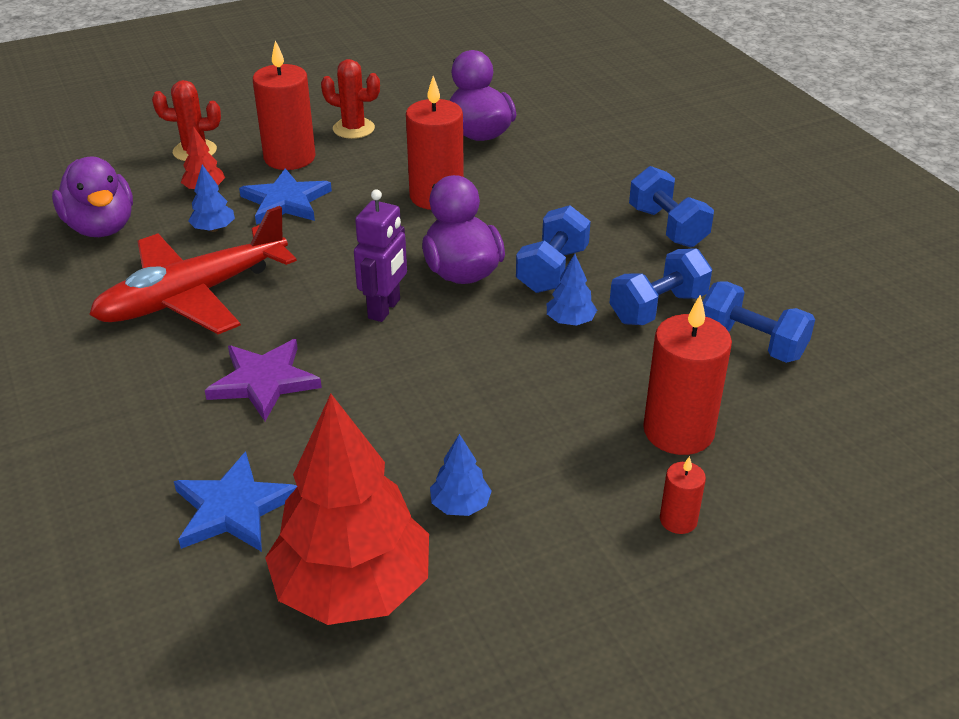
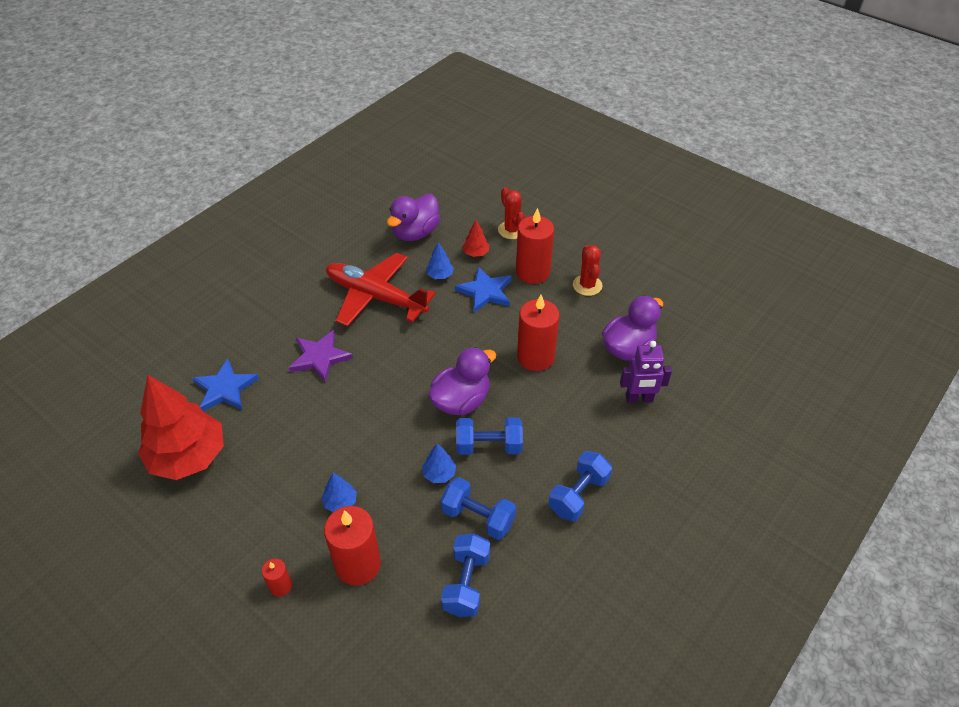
camera: 65 degrees right, 10 degrees up
purple robot [354,189,407,322] -> purple robot moved to [620,341,672,403]
blue tree [430,434,492,516] -> blue tree moved to [321,473,357,512]

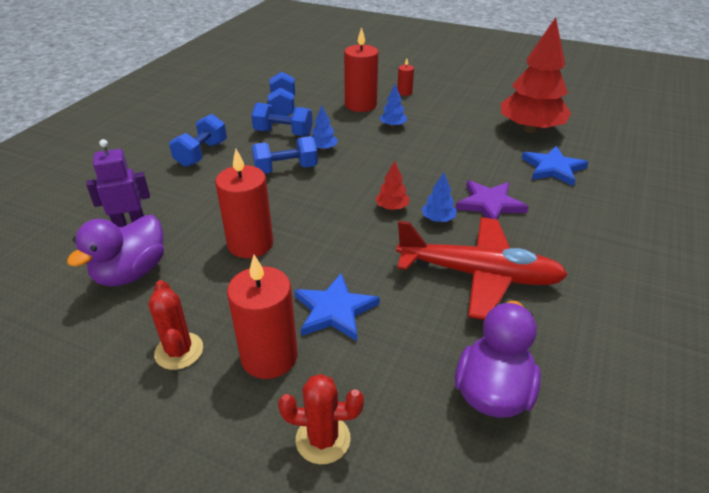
camera: 165 degrees right, 10 degrees down
blue tree [426,242,454,279] -> blue tree moved to [422,172,457,222]
purple duck [428,347,497,415] -> none
red tree [462,220,489,257] -> red tree moved to [375,161,409,210]
red cactus [498,187,525,239] -> red cactus turned 45 degrees counterclockwise [278,374,364,464]

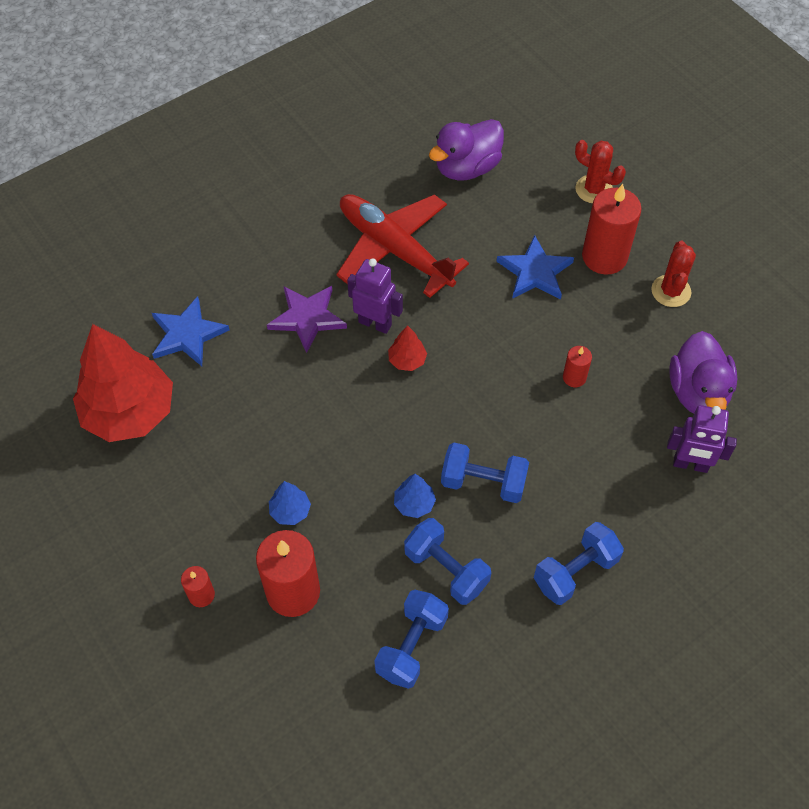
camera: 150 degrees left, 20 degrees up
purple duck [67,215,164,286] -> purple duck turned 120 degrees clockwise [669,331,737,414]
red candle [215,149,273,258] -> red candle [563,346,592,387], size x0.49
blue tree [422,172,457,222] -> purple robot [347,258,403,334]

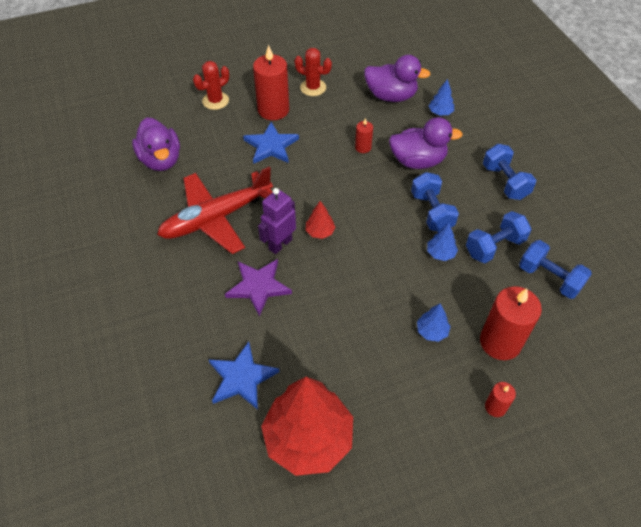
camera: 75 degrees left, 5 degrees down
blue dumbbell [441,442,529,503] -> blue dumbbell turned 45 degrees counterclockwise [411,172,459,231]
purple robot [667,405,737,473] -> blue tree [429,79,454,116]
none -> purple duck [389,117,463,169]

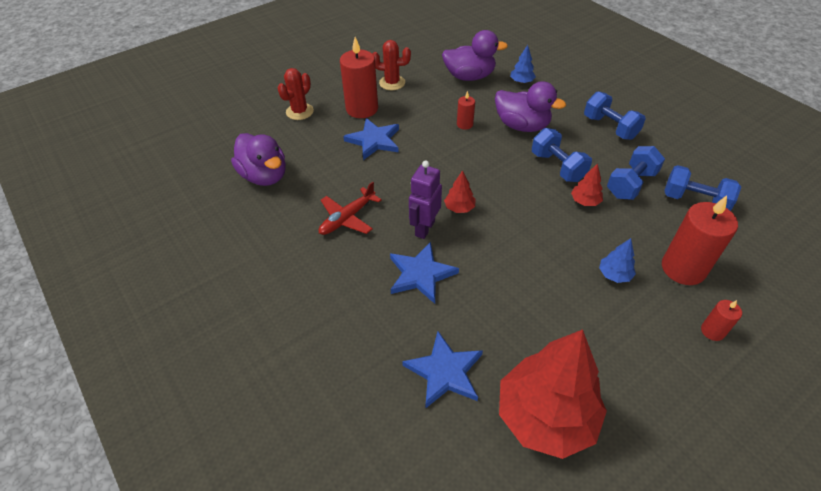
camera: 15 degrees left, 5 degrees down
red plane [157,167,273,254] -> red plane [319,182,382,235], size x0.56
purple star [225,259,292,316] -> blue star [390,242,459,304]
purple duck [389,117,463,169] -> purple duck turned 45 degrees clockwise [495,81,566,132]
blue tree [427,223,458,261] -> red tree [571,163,603,206]

